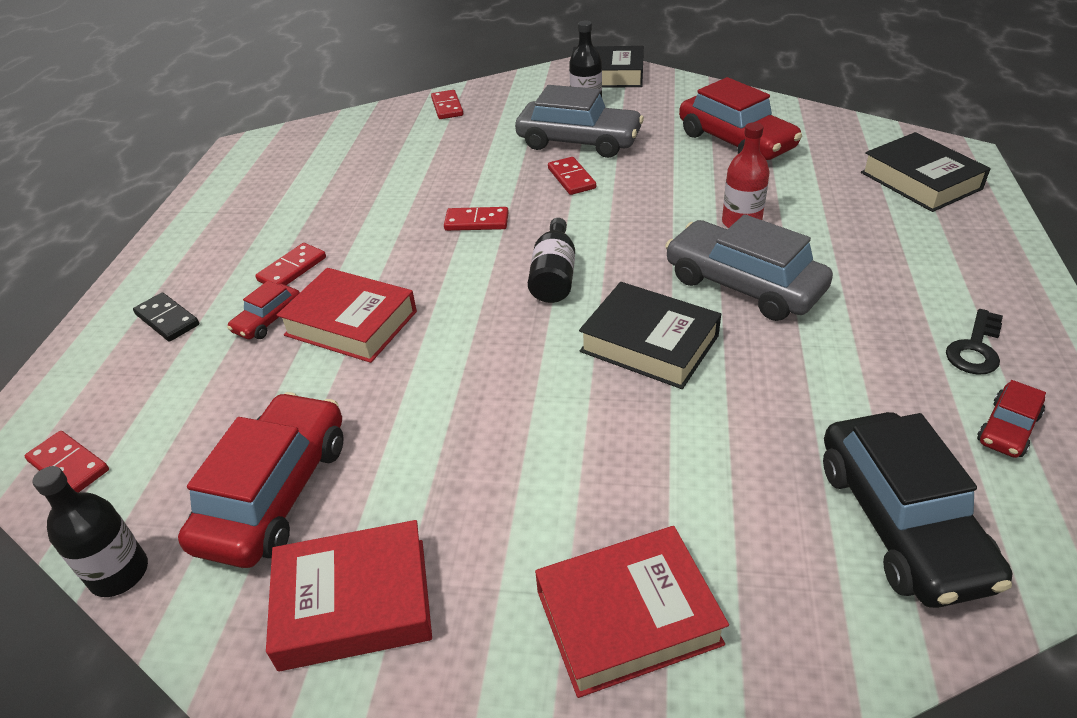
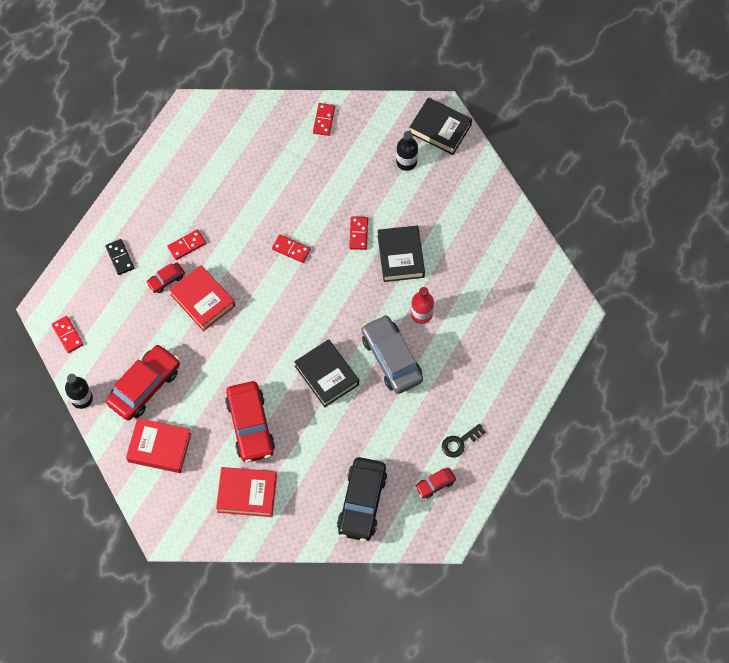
camera: 20 degrees right, 25 degrees up
grey car [515,85,644,158] -> none
black bottle [528,218,575,303] -> none
red car [679,77,802,160] -> red car moved to [225,381,275,463]
black book [861,132,991,212] -> black book moved to [377,225,425,282]

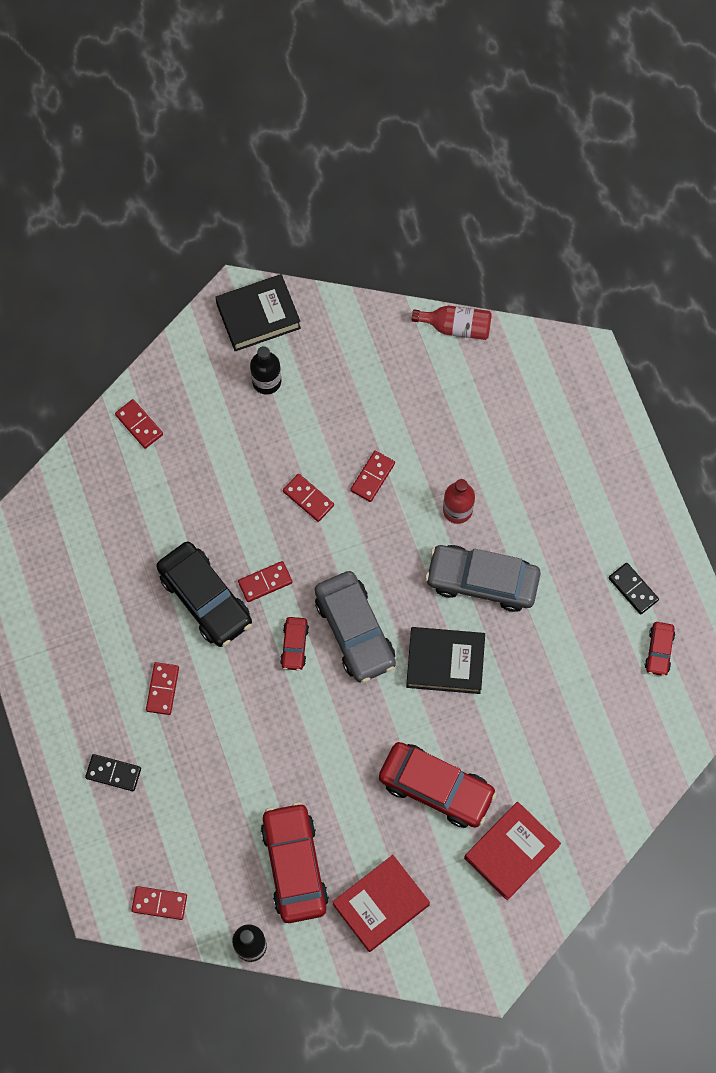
camera: 50 degrees left, 5 degrees up
red car [146,262,185,293] -> red car moved to [280,617,309,671]
red book [169,265,235,331] -> none
black car [337,457,387,542] -> black car moved to [156,541,252,647]
black book [377,225,425,282] -> red domino [350,450,395,502]
black key [442,424,485,457] -> black domino [609,563,659,615]
none -> grey car [315,571,396,683]
none -> red bottle [412,306,492,340]

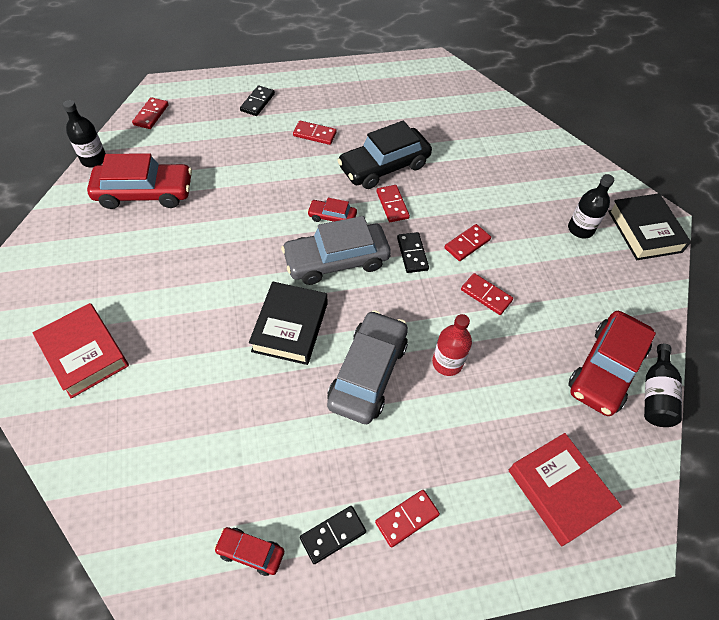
camera: 95 degrees right, 15 degrees down
red domino [115,399,163,449] -> red domino moved to [375,490,440,548]
red book [333,855,430,952] -> red book moved to [509,433,622,546]
red car [379,742,497,828] -> red car moved to [568,311,656,416]
red bottle [412,306,492,340] -> black bottle [644,344,682,427]
none -> black domino [397,232,429,273]

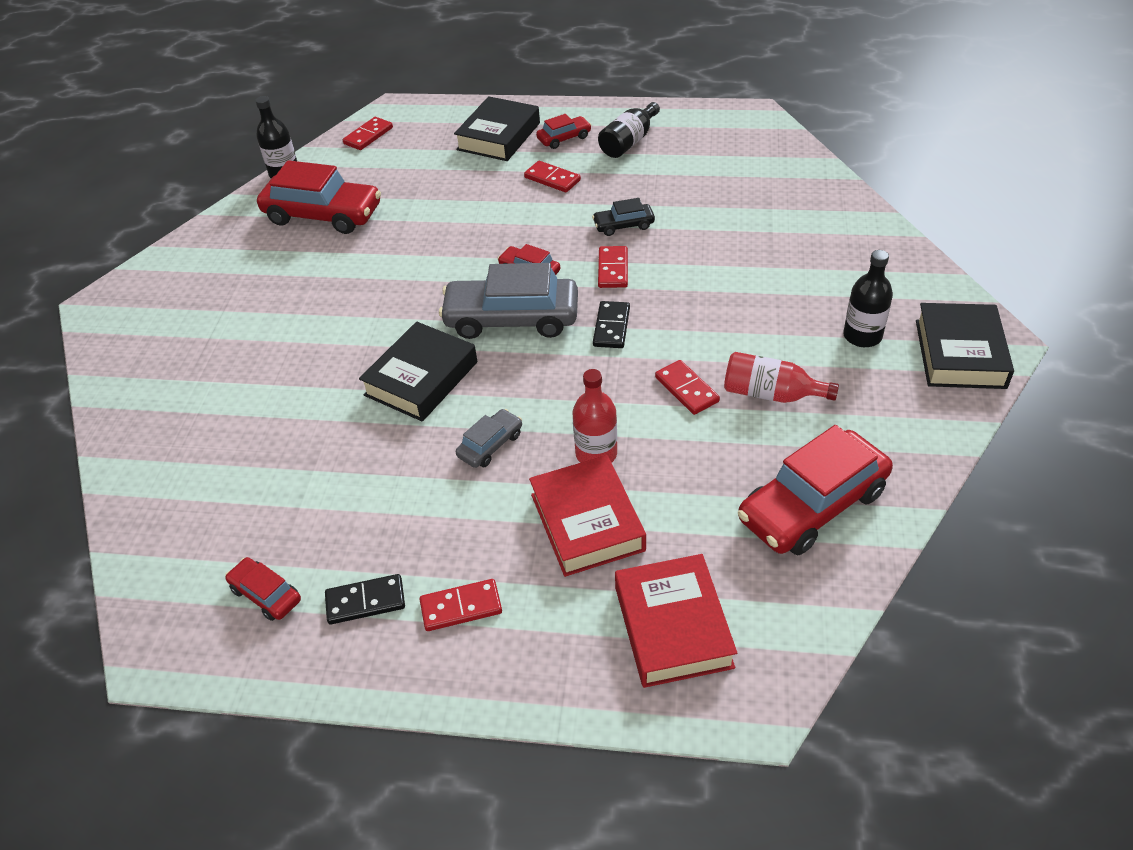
camera: 25 degrees right, 10 degrees down
red book [33,303,129,399] -> red book moved to [529,455,646,577]
black domino [240,85,275,116] -> black book [454,96,540,161]
grey car [327,310,408,424] -> grey car [456,409,522,468], size x0.49
black car [337,121,432,189] -> black car [592,198,655,236], size x0.49
red domino [444,224,491,261] -> none
black bottle [644,344,682,427] -> black bottle moved to [598,102,660,158]
none -> red car [536,114,592,149]
none -> red bottle [724,352,839,403]

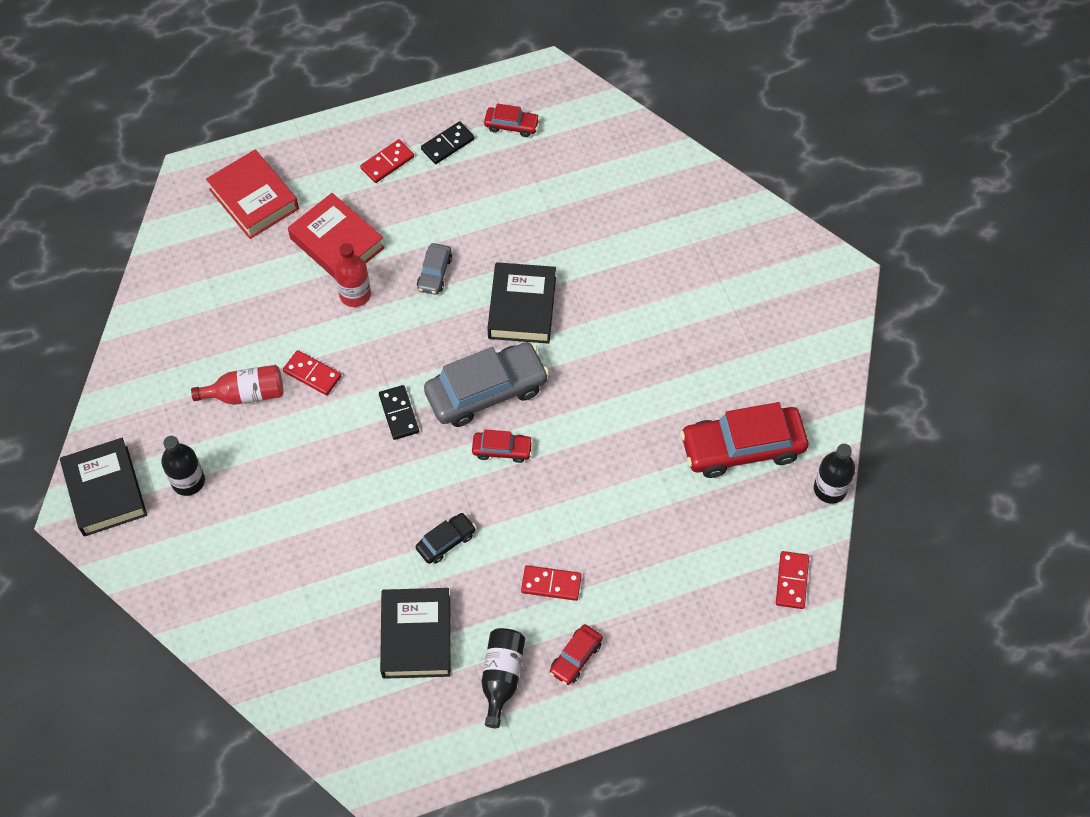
camera: 150 degrees right, 15 degrees up
black book [454,96,540,161] -> black book moved to [380,588,450,679]
red domino [598,246,628,288] -> none
red car [738,425,893,555] -> none

